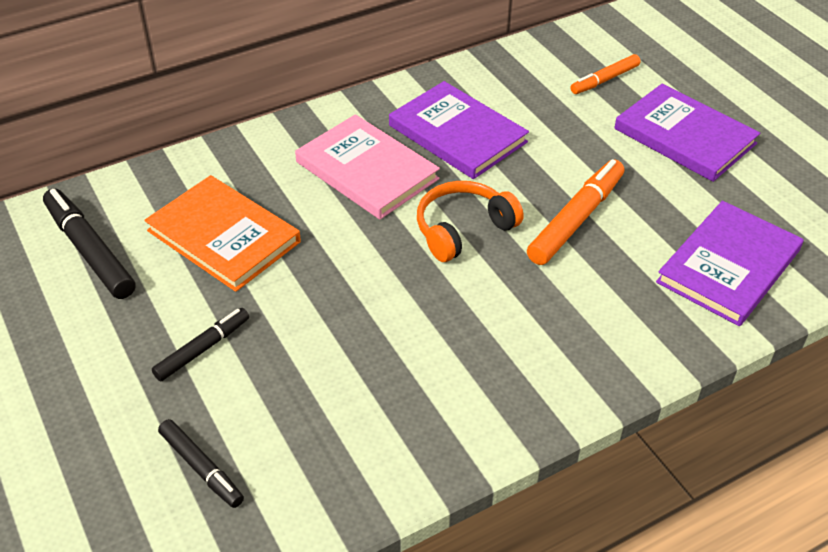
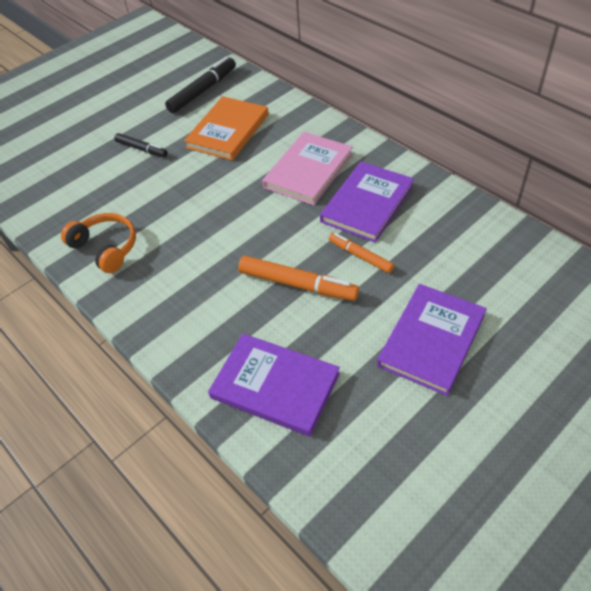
camera: 80 degrees right, 5 degrees up
black marker [158,419,244,508] -> none
orange headphones [417,181,524,262] -> orange headphones moved to [61,213,136,273]
orange marker [571,54,641,94] -> orange marker moved to [329,233,394,273]

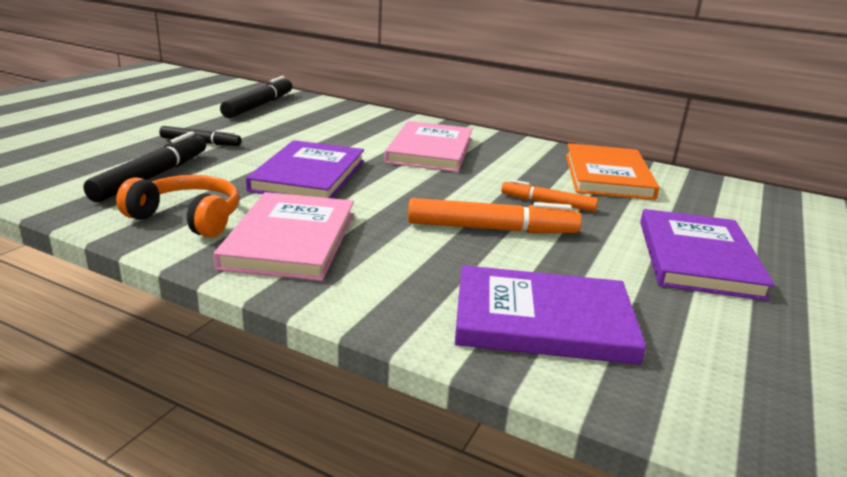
camera: 25 degrees left, 25 degrees down
orange book [184,96,269,161] -> orange book moved to [566,143,660,200]
purple book [320,162,414,243] -> purple book moved to [246,140,364,198]
none -> black marker [83,132,206,202]
none -> pink book [213,192,354,281]

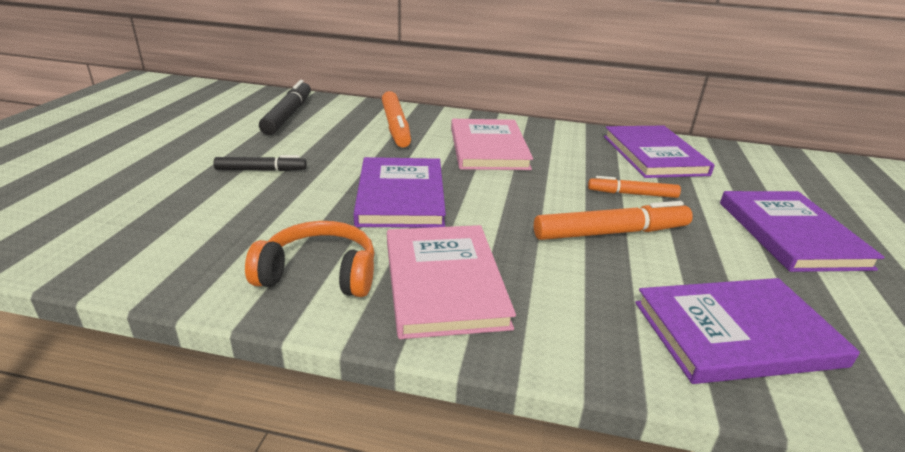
camera: 15 degrees left, 5 degrees up
black marker [83,132,206,202] -> none
orange book [566,143,660,200] -> purple book [604,126,715,178]
none -> orange marker [382,91,411,148]

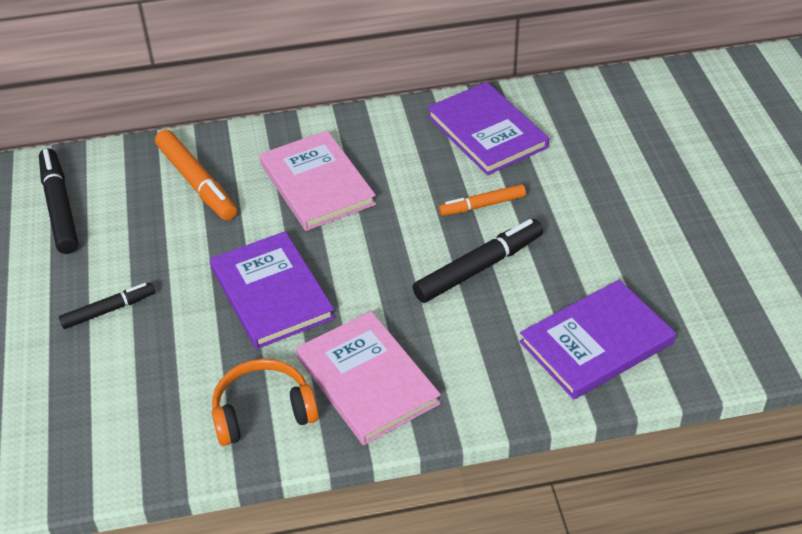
camera: 20 degrees left, 15 degrees up
orange marker [534,201,693,240] -> black marker [413,219,543,303]
purple book [720,191,885,272] -> none

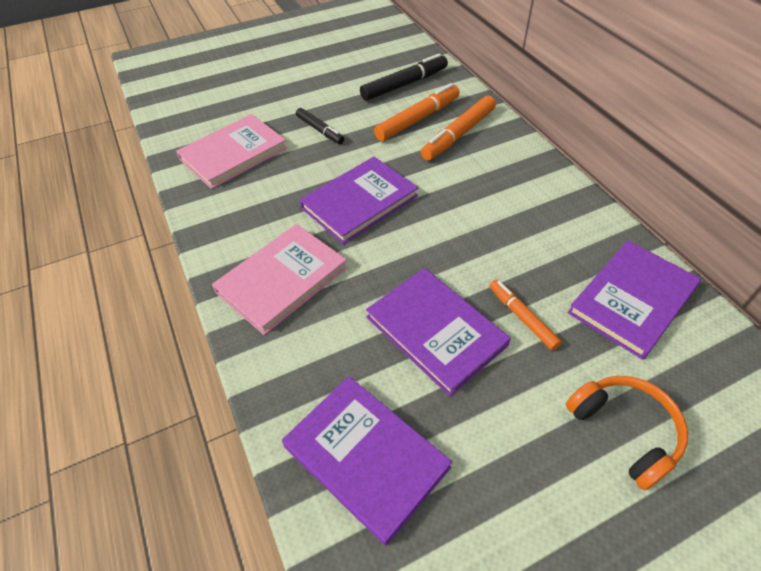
camera: 75 degrees right, 5 degrees up
orange headphones [212,359,319,446] -> orange headphones moved to [566,376,688,490]
pink book [259,130,376,231] -> pink book moved to [176,114,287,189]
black marker [413,219,543,303] -> purple book [366,268,511,396]
none -> orange marker [374,83,460,141]

